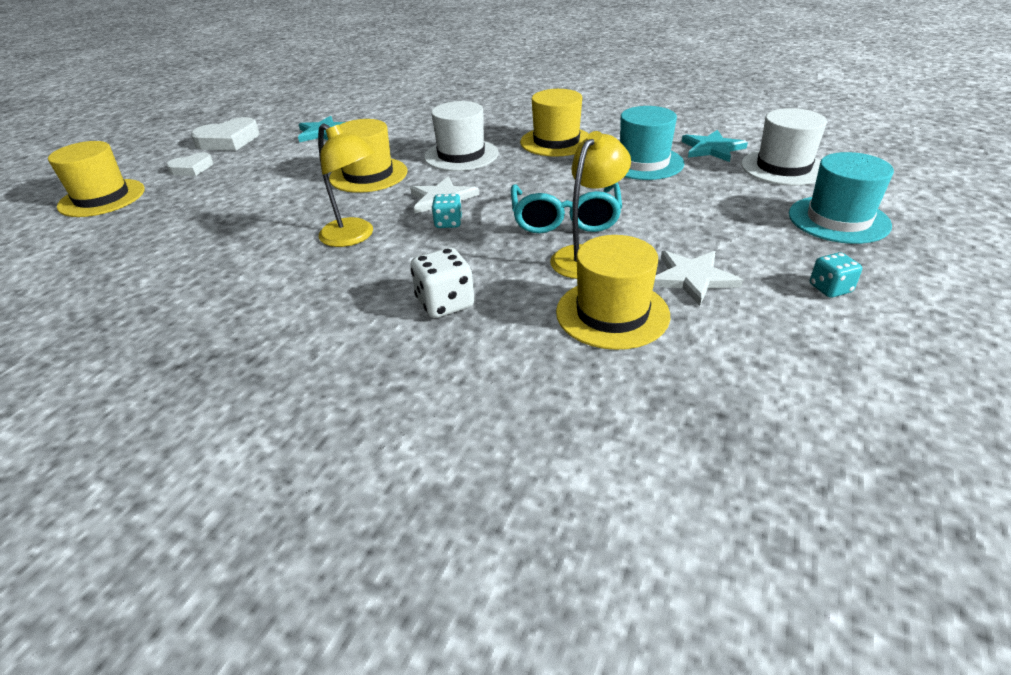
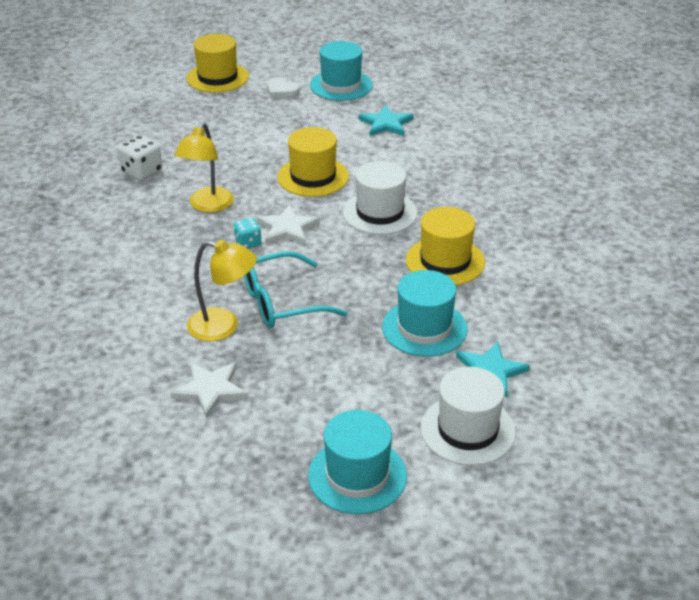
camera: 65 degrees right, 0 degrees up
white heart [191,117,260,151] -> turquoise hat [310,41,373,101]
white dice [411,248,475,318] -> white dice moved to [118,135,162,181]
yellow hat [556,235,670,350] -> none
turquoise dice [810,252,862,298] -> none

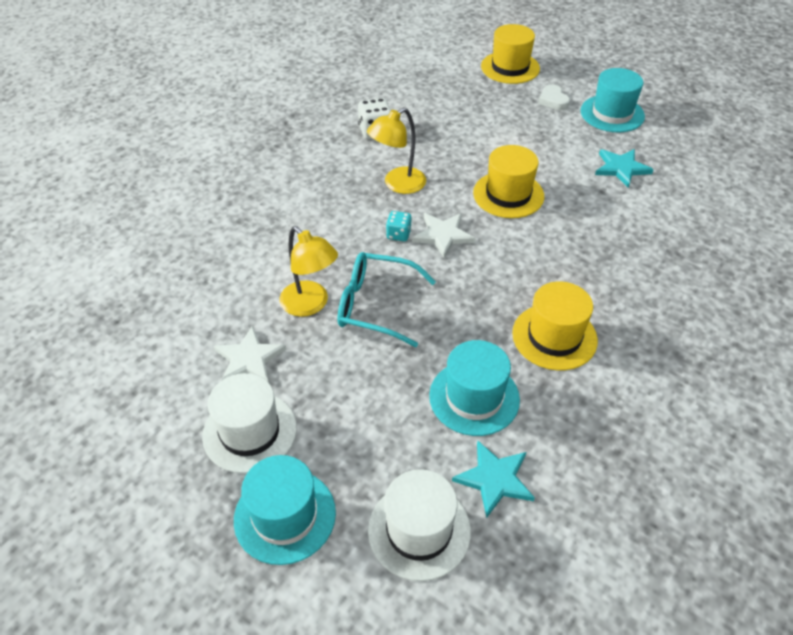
camera: 35 degrees right, 10 degrees up
white hat [343,161,417,235] -> white hat moved to [202,373,297,473]

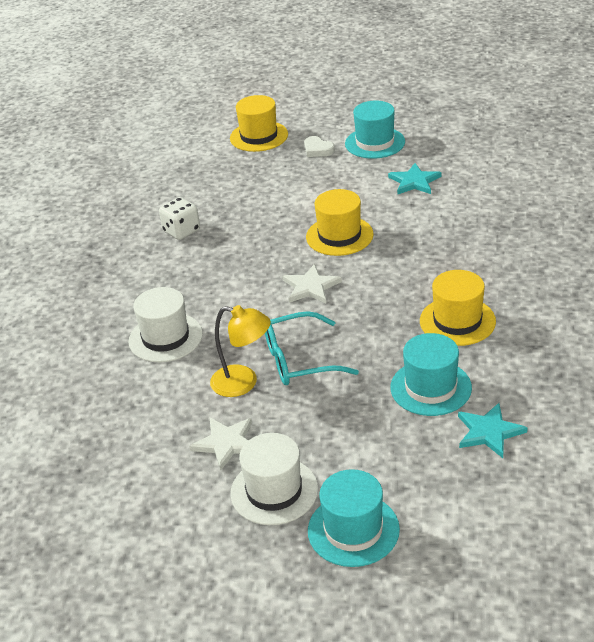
camera: 25 degrees left, 10 degrees down
yellow lamp [367,108,426,194] -> none
white hat [368,469,471,581] -> white hat moved to [128,287,203,362]
turquoise dice [386,211,412,241] -> none

